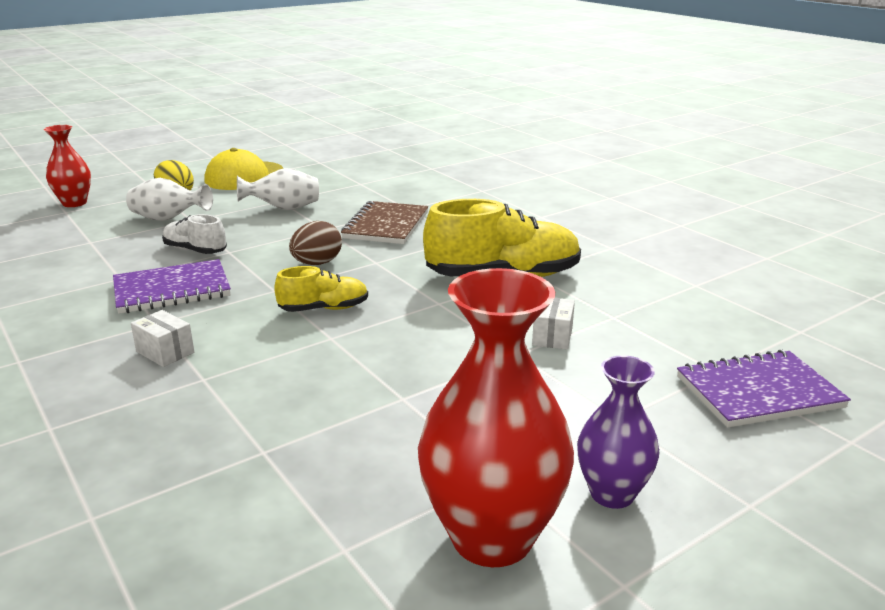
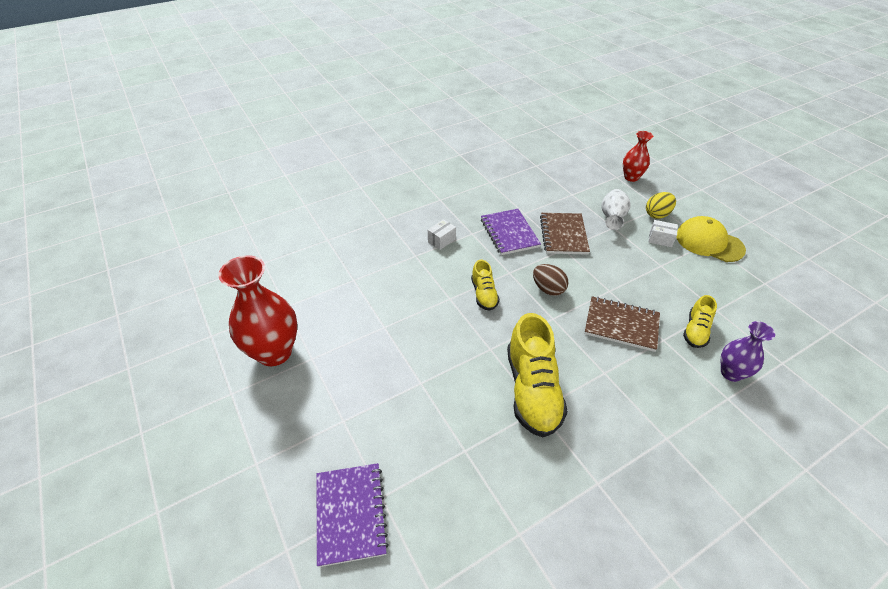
camera: 95 degrees right, 20 degrees up
white shoe [162,214,227,254] -> brown notebook [540,213,590,255]
white vase [237,168,319,210] -> none
white box [532,298,575,349] -> white box moved to [649,220,678,247]
purple vase [577,355,659,509] -> purple vase moved to [721,321,775,382]
none -> yellow shoe [683,295,717,348]

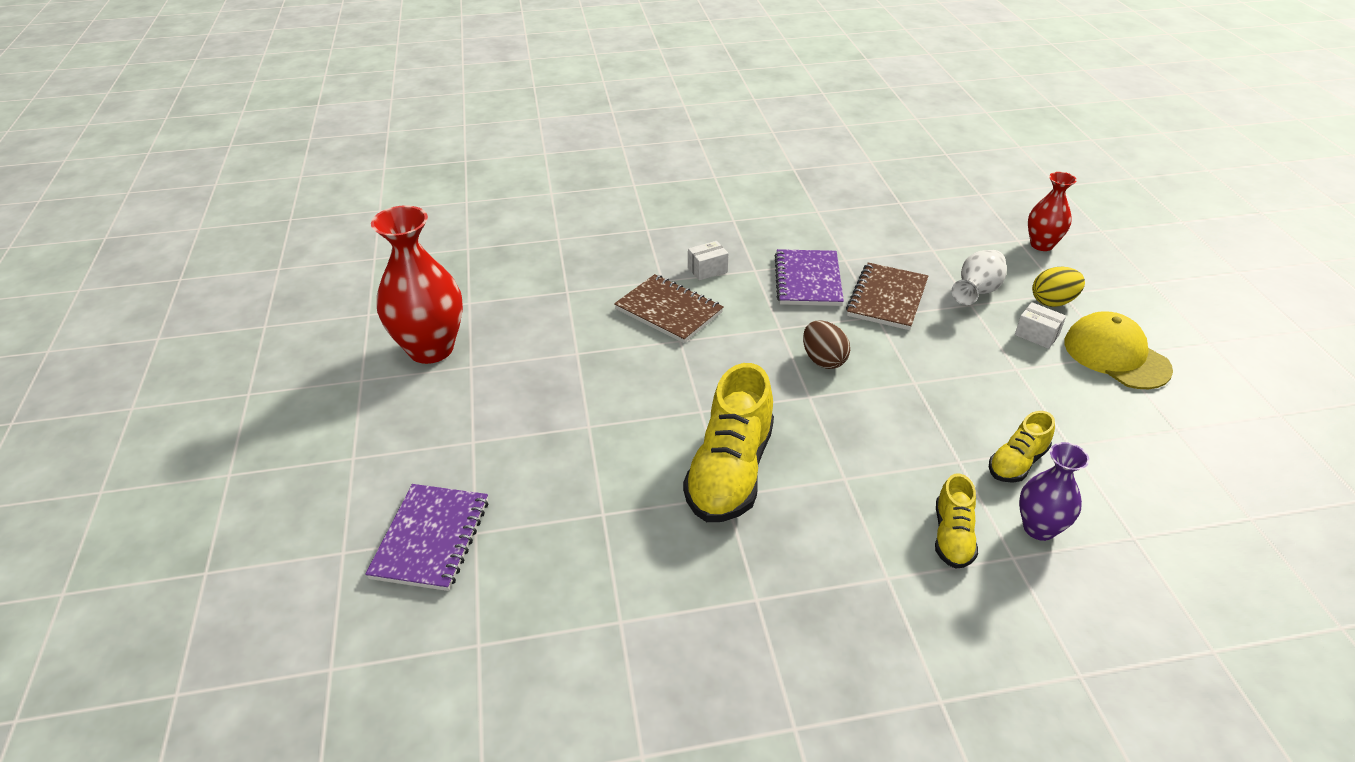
camera: 20 degrees right, 5 degrees down
yellow shoe [471,260,500,311] -> yellow shoe moved to [935,473,978,569]
brown notebook [584,296,660,352] -> brown notebook moved to [614,274,724,343]

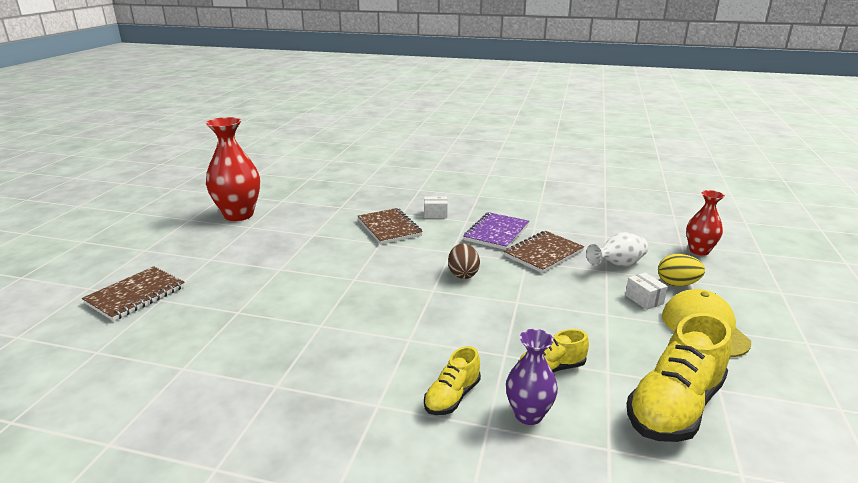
camera: 25 degrees right, 15 degrees down
purple notebook [365,484,488,591] -> brown notebook [82,266,185,321]
yellow shoe [683,363,774,522] -> yellow shoe moved to [627,313,732,442]

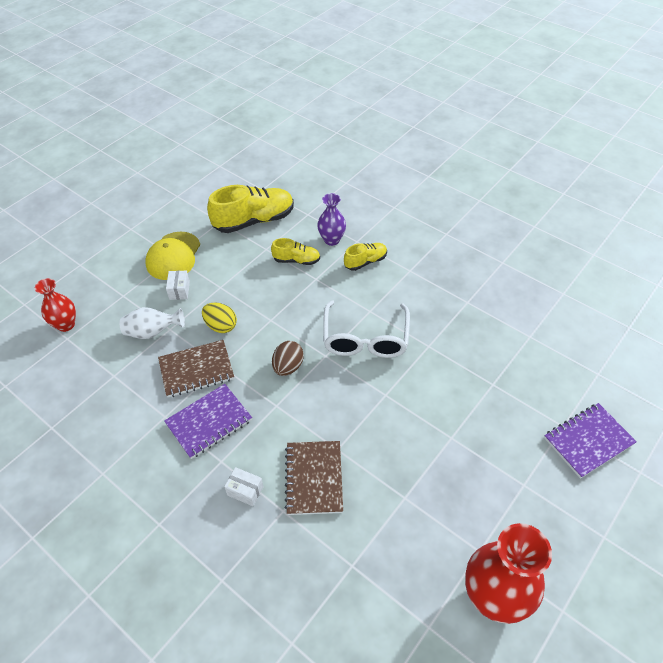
camera: 155 degrees left, 25 degrees up
brown notebook [82,266,185,321] -> purple notebook [544,403,637,479]
yellow egg [658,254,705,286] -> yellow egg moved to [202,303,237,333]
none -> white glasses [323,300,410,358]

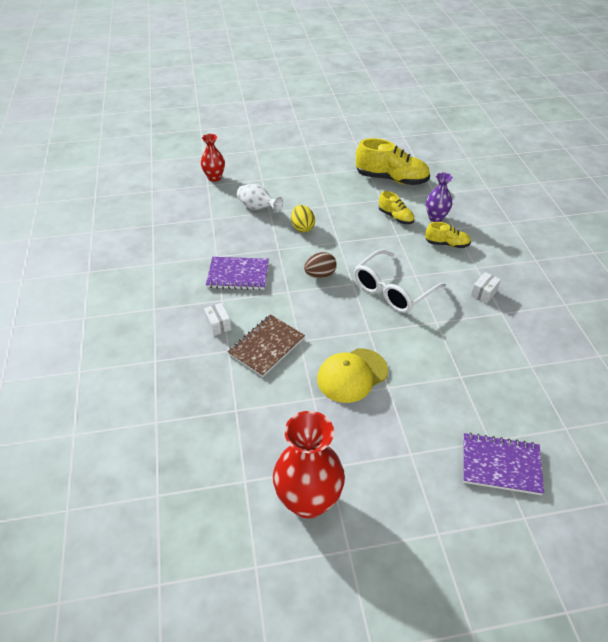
camera: 40 degrees right, 5 degrees down
yellow cap [145,232,200,280] -> yellow cap moved to [317,348,388,403]
brown notebook [158,340,234,397] -> none
white box [166,271,190,300] -> white box moved to [471,272,501,304]

